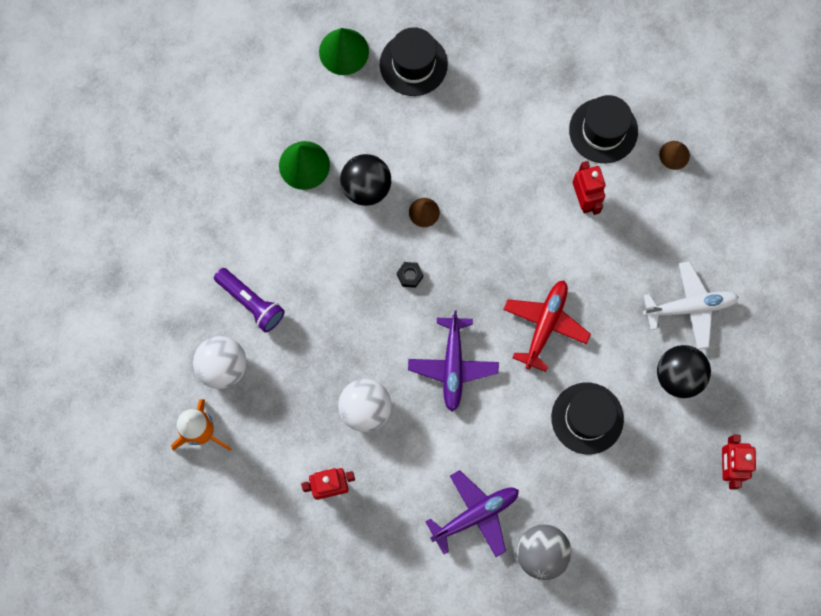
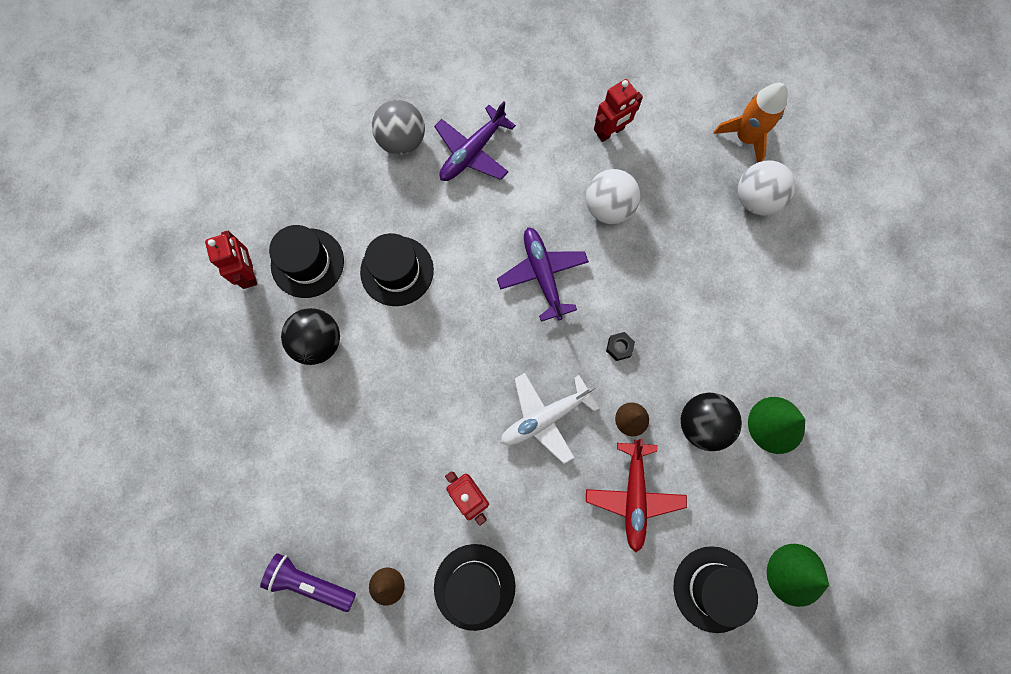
camera: 160 degrees right, 0 degrees up
purple flashlight [214,268,285,333] -> purple flashlight moved to [260,553,356,612]
red plane [503,280,591,372] -> red plane moved to [586,438,687,552]
white plane [643,261,739,349] -> white plane moved to [501,373,600,464]
none -> black hat [269,225,344,298]

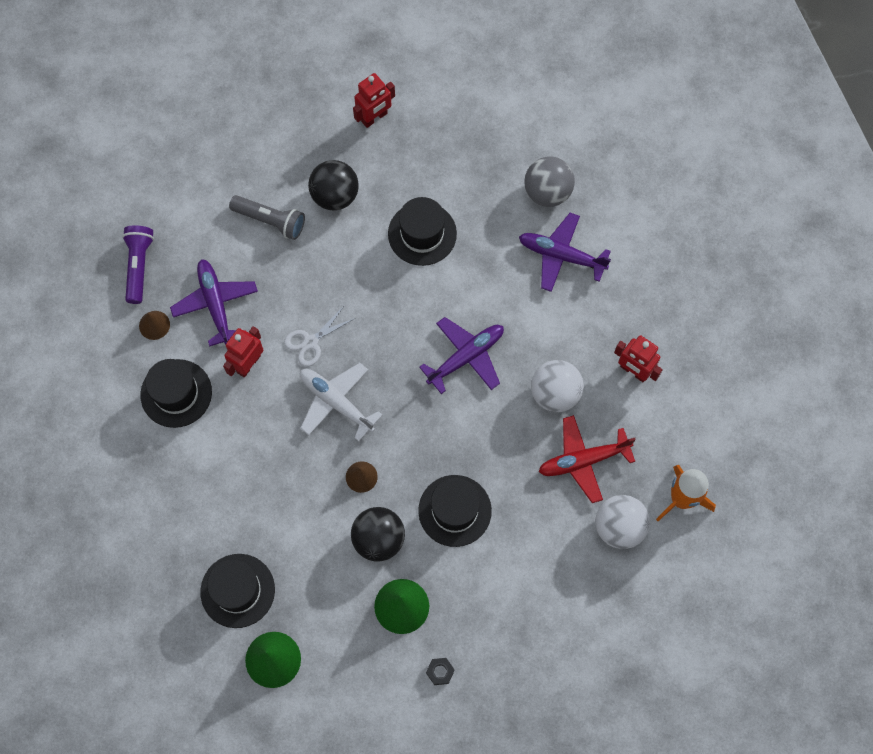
camera: 70 degrees right, 5 degrees down
black hat [269,225,344,298] -> black hat moved to [418,475,492,547]
red plane [586,438,687,552] -> red plane moved to [539,415,636,503]
black nut [606,332,635,361] -> black nut moved to [426,658,455,685]
none -> purple plane [170,259,258,347]
none -> grey flashlight [229,195,305,240]
none -> white scissors [284,305,355,367]

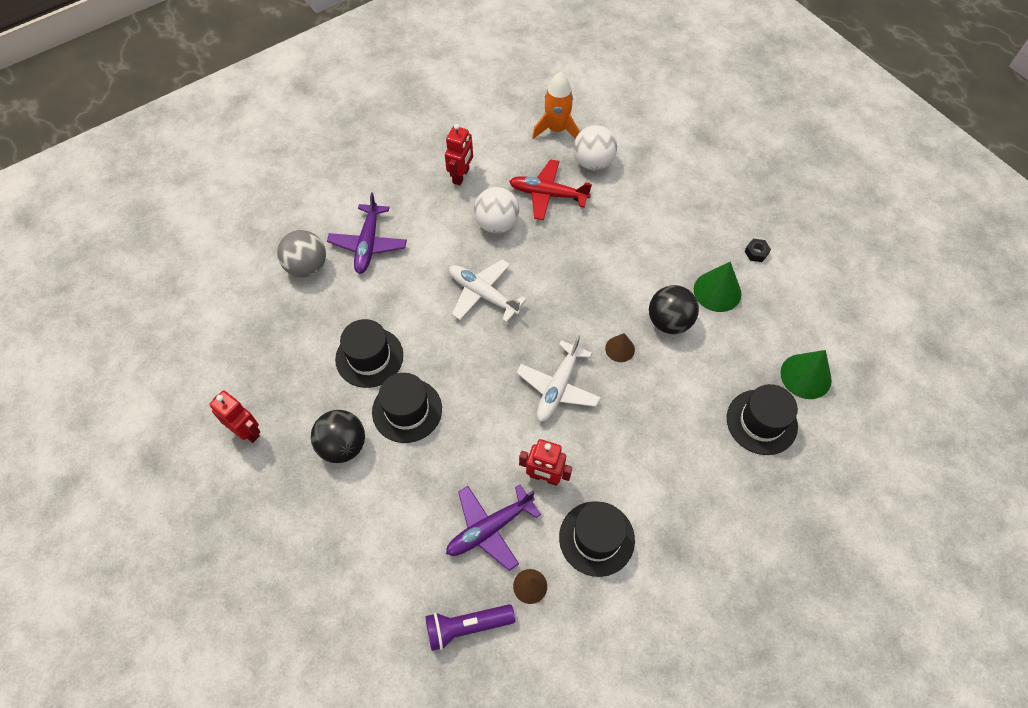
camera: 105 degrees left, 10 degrees down
grey flashlight [229,195,305,240] -> none
white scissors [284,305,355,367] -> none
black hat [418,475,492,547] -> black hat moved to [372,373,442,443]
purple plane [419,317,504,394] -> white plane [449,259,527,323]
red plane [539,415,636,503] -> red plane turned 135 degrees clockwise [509,159,592,220]

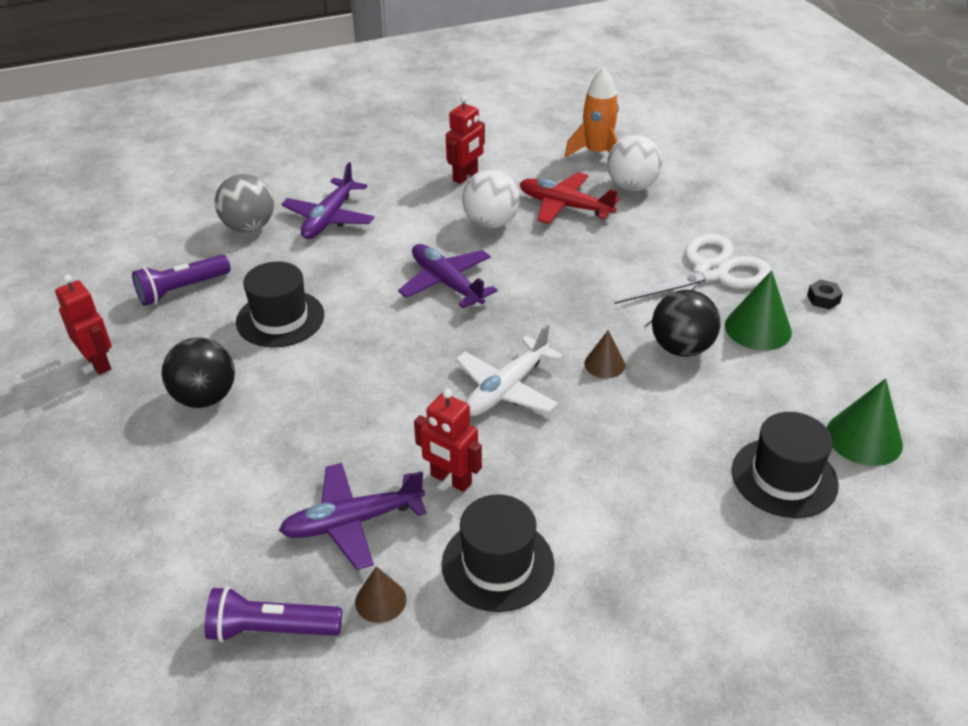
camera: 15 degrees right, 20 degrees down
black hat [372,373,442,443] -> none
white plane [449,259,527,323] -> purple plane [398,244,497,308]
none -> purple flashlight [132,255,231,306]
none -> white scissors [614,234,772,327]

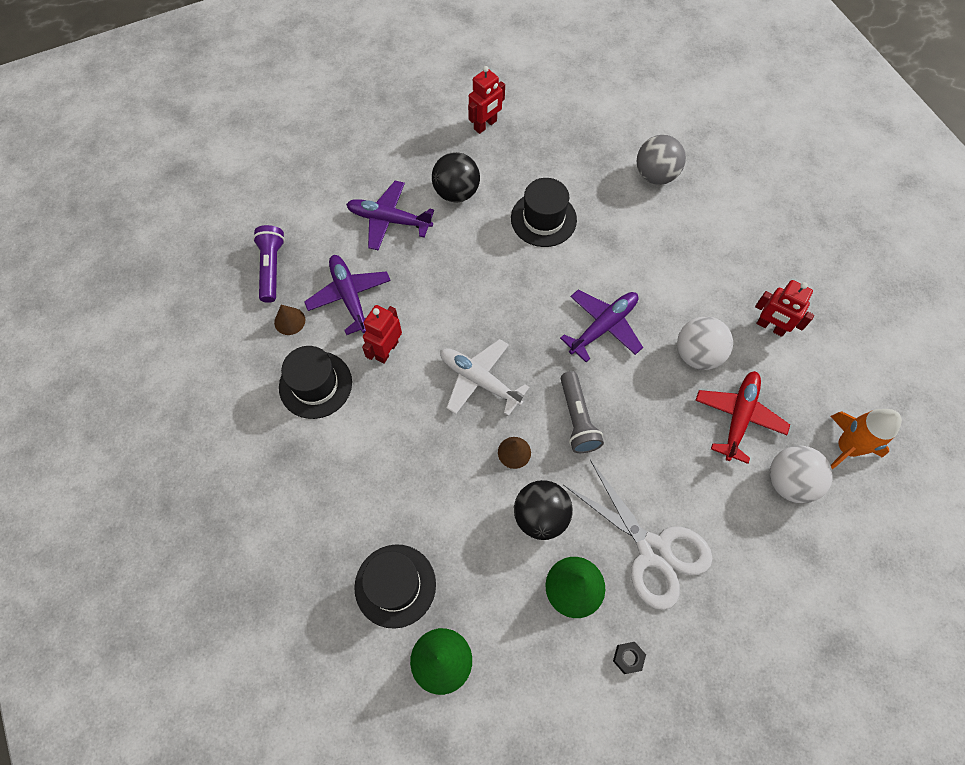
camera: 85 degrees right, 25 degrees up
purple flashlight [132,255,231,306] -> none
purple plane [281,162,375,239] -> purple plane moved to [346,181,434,250]
none -> grey flashlight [561,371,604,453]

